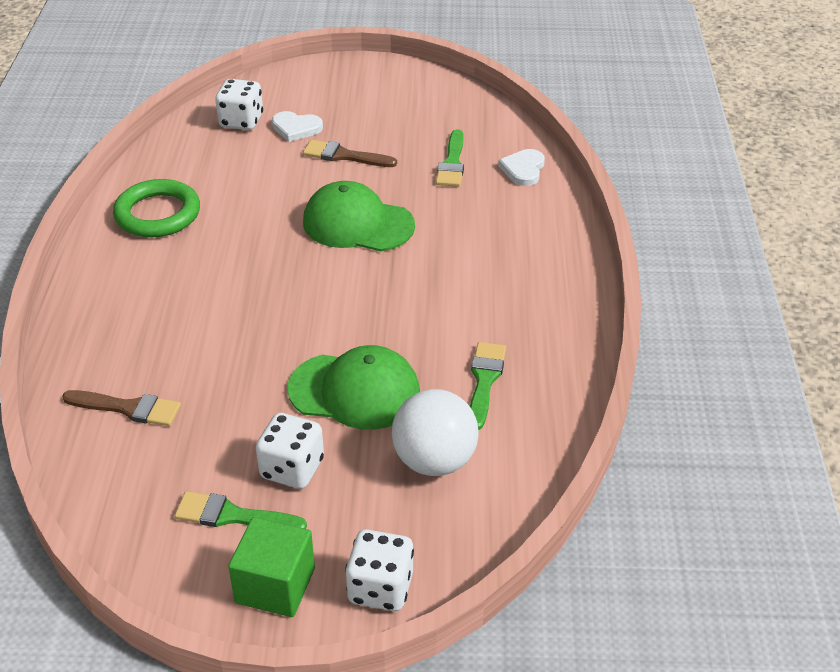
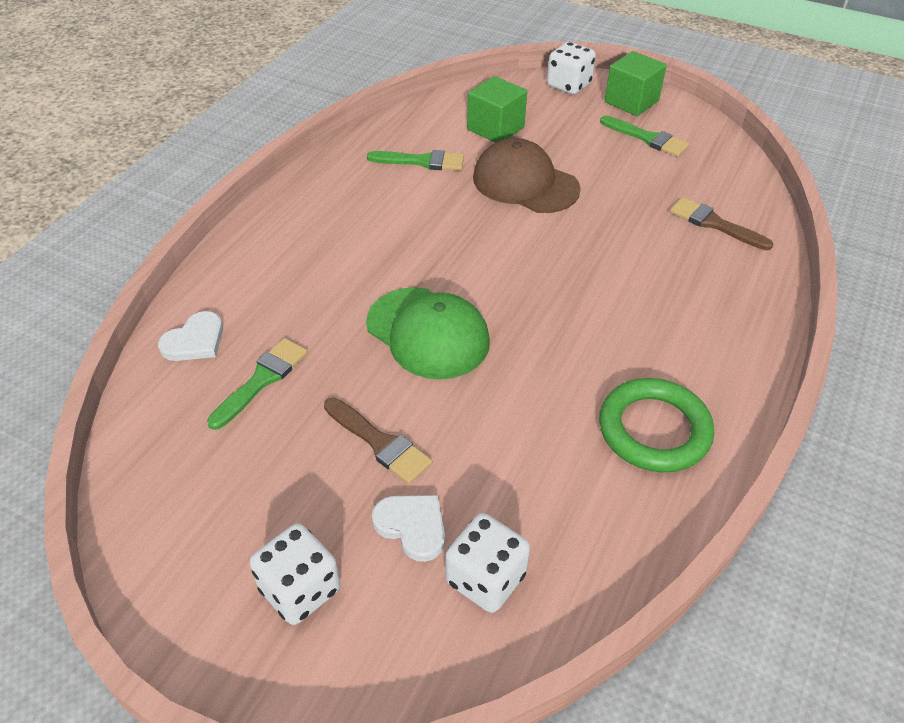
camera: 155 degrees left, 5 degrees up
white dice [256,413,324,489] -> white dice moved to [250,524,340,625]
green cap [287,345,420,430] -> brown cap [473,138,581,213]
white ball [392,389,479,476] -> green cube [467,76,527,142]
green brush [470,342,506,430] -> green brush turned 120 degrees counterclockwise [367,150,464,171]

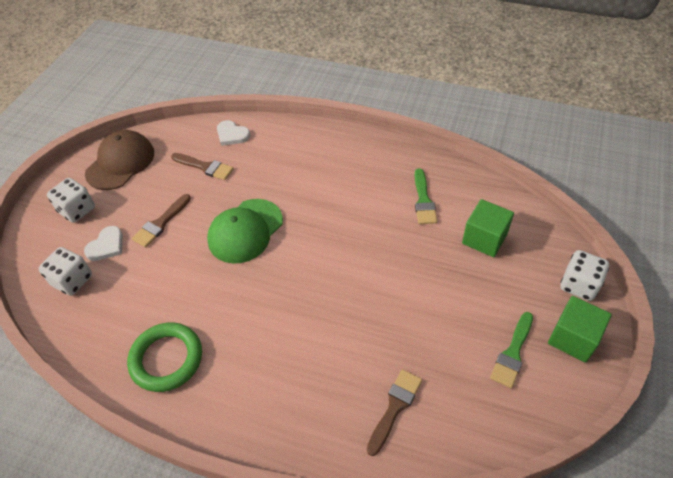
camera: 85 degrees right, 5 degrees up
green brush [207,338,308,430] -> brown brush [171,153,234,180]
brown cap [473,138,581,213] -> brown cap moved to [85,130,154,190]

